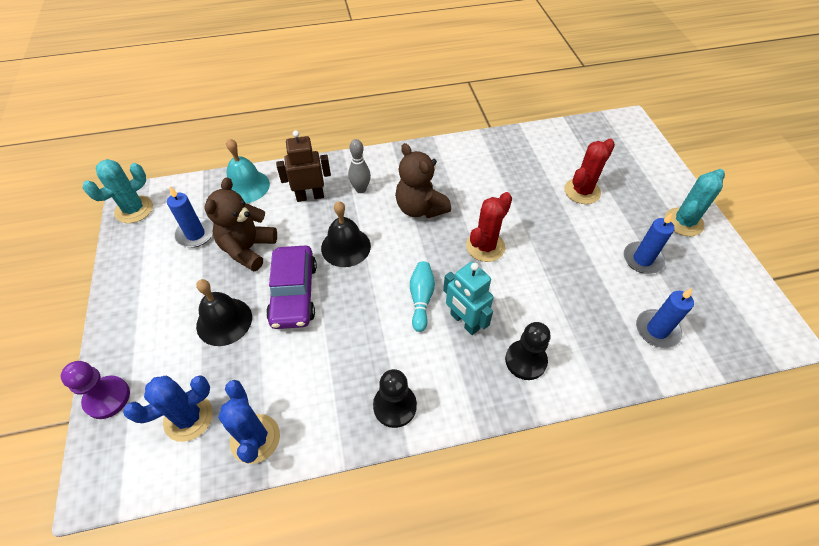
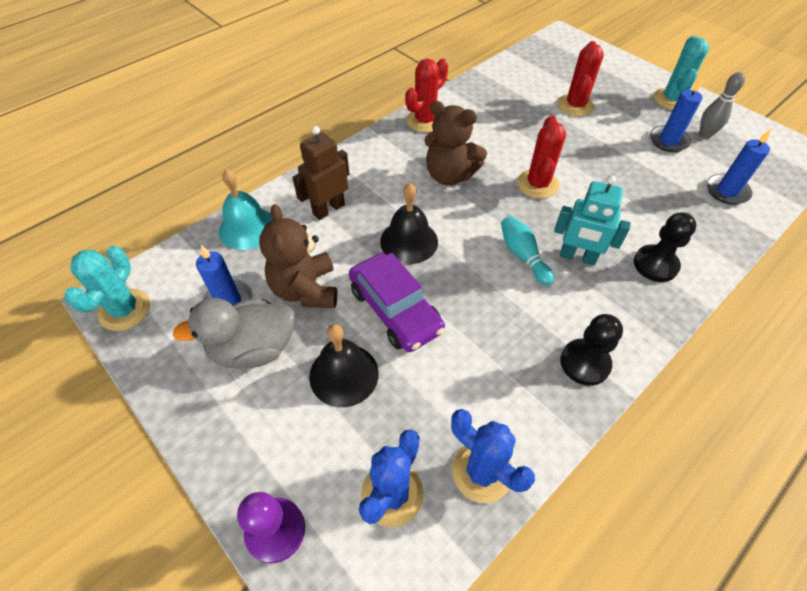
camera: 30 degrees left, 0 degrees up
grey bowling pin [348,139,371,193] -> grey bowling pin moved to [699,72,745,139]
none -> grey duck [173,298,295,369]
none -> red cactus [405,58,448,132]

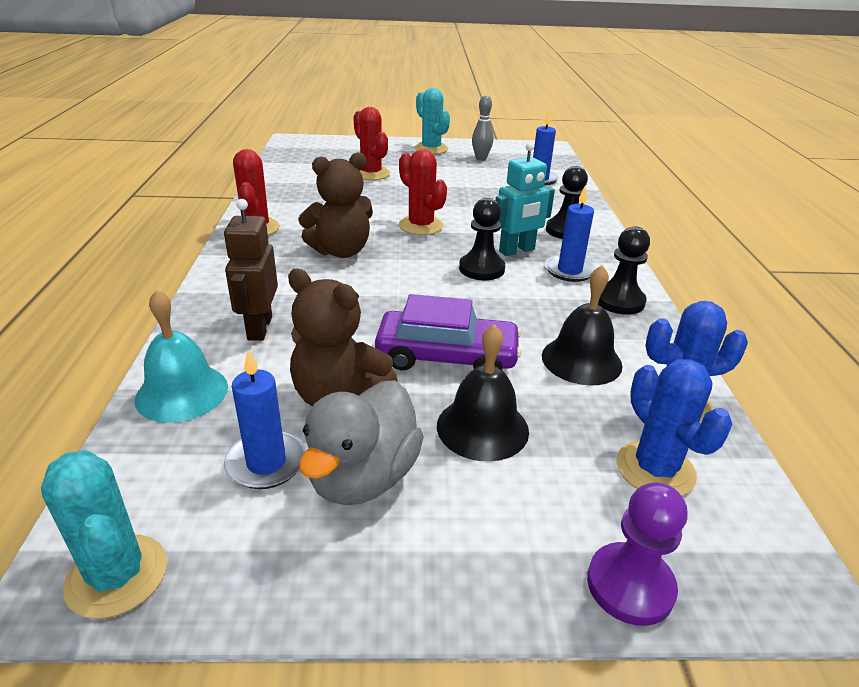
camera: 50 degrees left, 20 degrees down
black bell [380,183,438,264] -> black bell moved to [542,265,622,386]
turquoise bowling pin [501,216,554,286] -> black pawn [459,198,505,280]
blue candle [650,78,702,152] -> blue candle moved to [545,185,596,282]

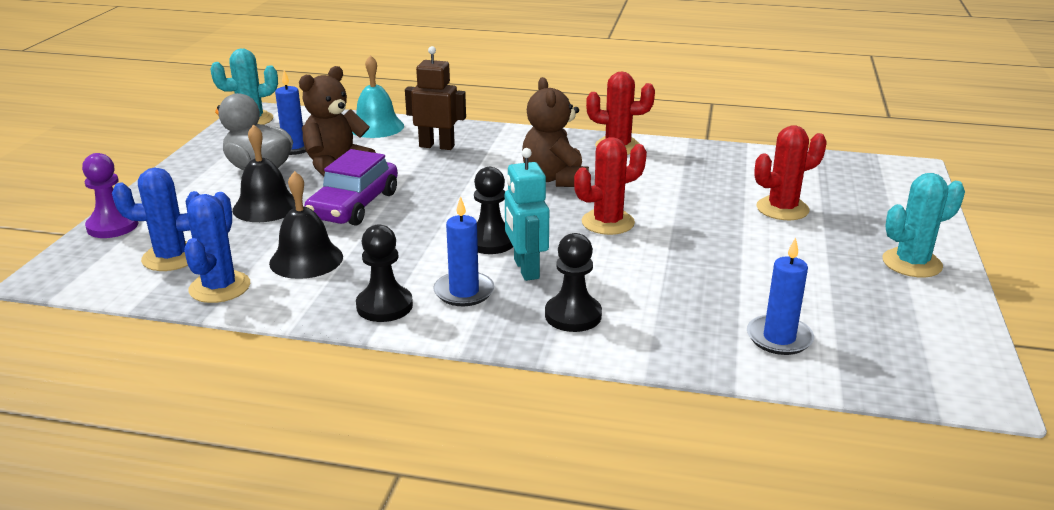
camera: 105 degrees right, 5 degrees down
grey bowling pin [472,95,493,160] -> none

